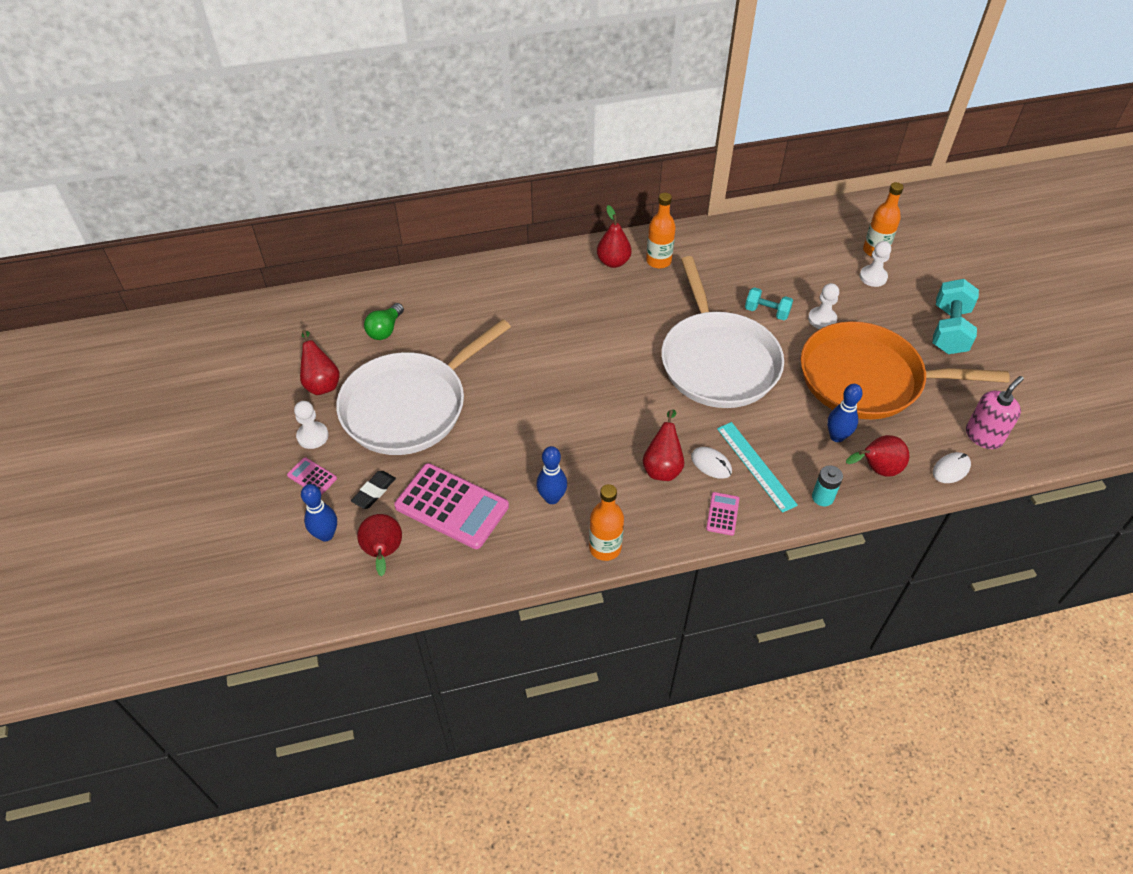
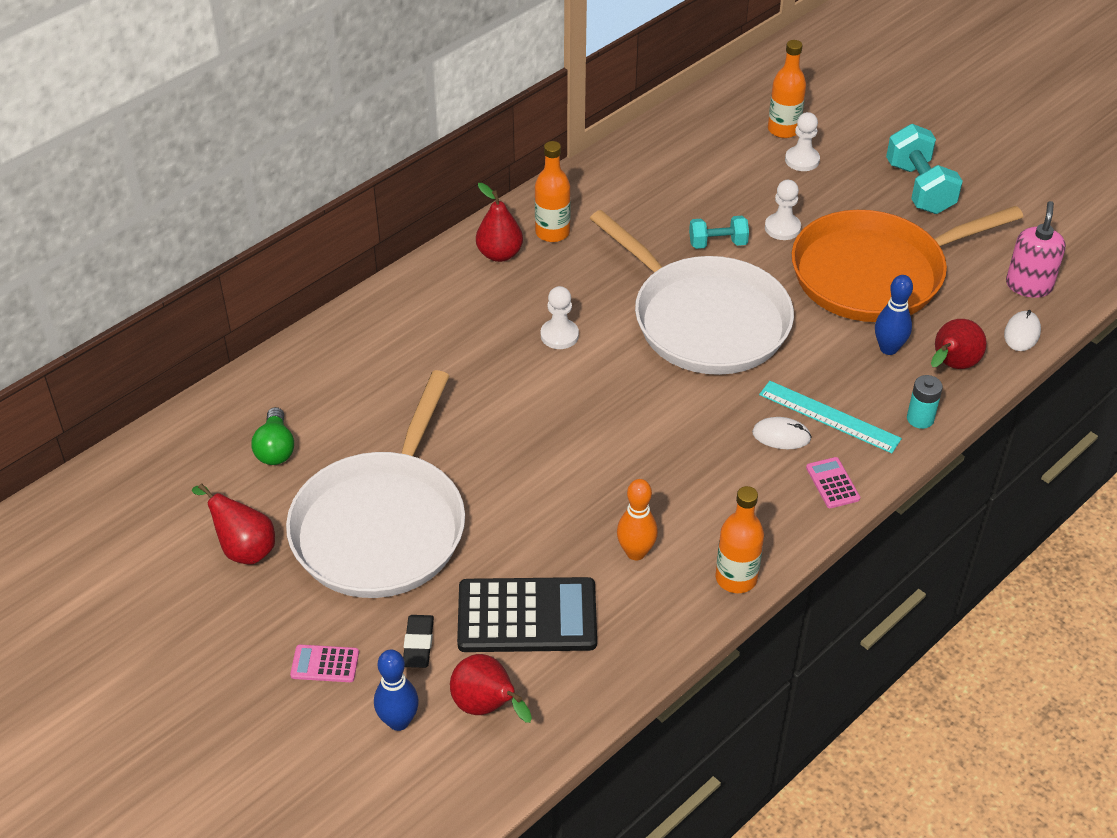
camera: 30 degrees left, 5 degrees down
white pawn [294,401,329,449] -> white pawn moved to [541,286,579,349]
pink calculator [394,463,509,549] -> black calculator [457,577,597,652]
blue bowling pin [536,446,567,504] -> orange bowling pin [617,479,658,560]
red pear [643,410,684,481] -> none

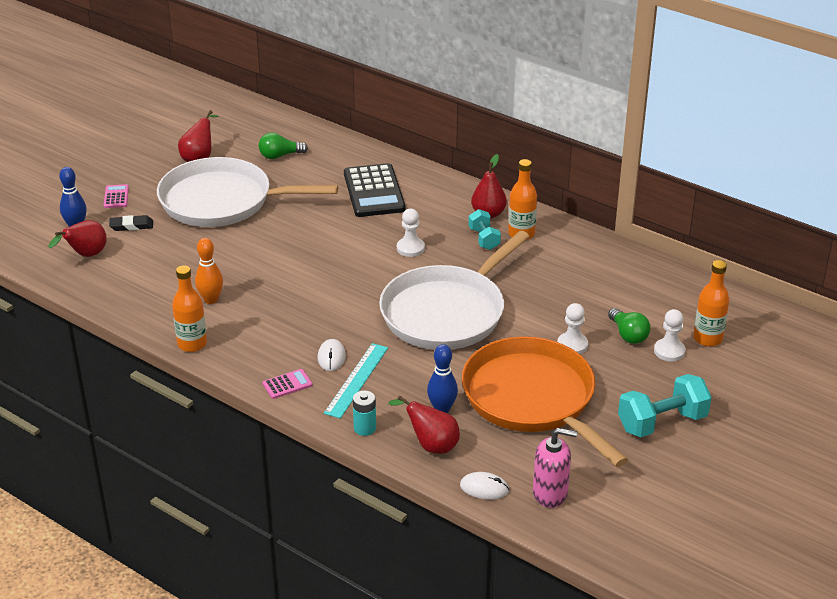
camera: 80 degrees right, 10 degrees down
black calculator [457,577,597,652] -> black calculator moved to [344,163,405,217]
turquoise dumbbell [689,216,749,249] -> turquoise dumbbell moved to [468,209,501,250]
none -> green light bulb [608,308,650,344]

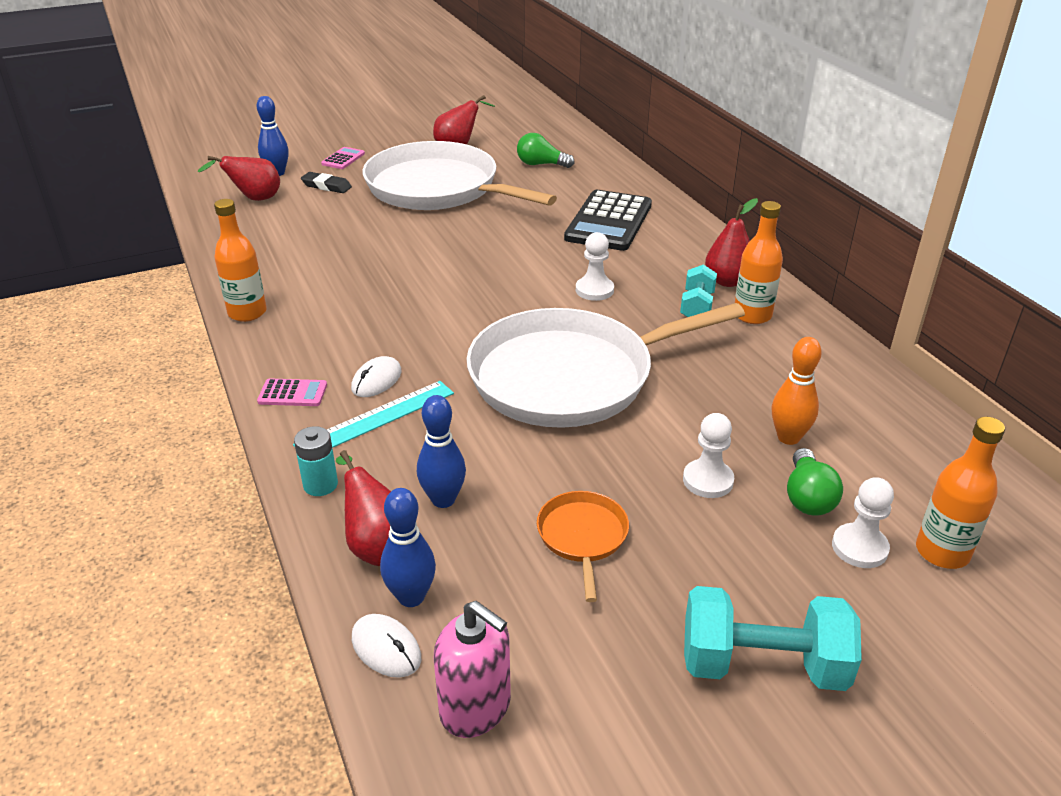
camera: 30 degrees right, 0 degrees up
orange bowling pin [195,238,223,304] -> orange bowling pin moved to [772,337,822,445]
orange pan [462,336,628,467] -> orange pan [537,491,629,602], size x0.42
none -> blue bowling pin [380,488,436,607]

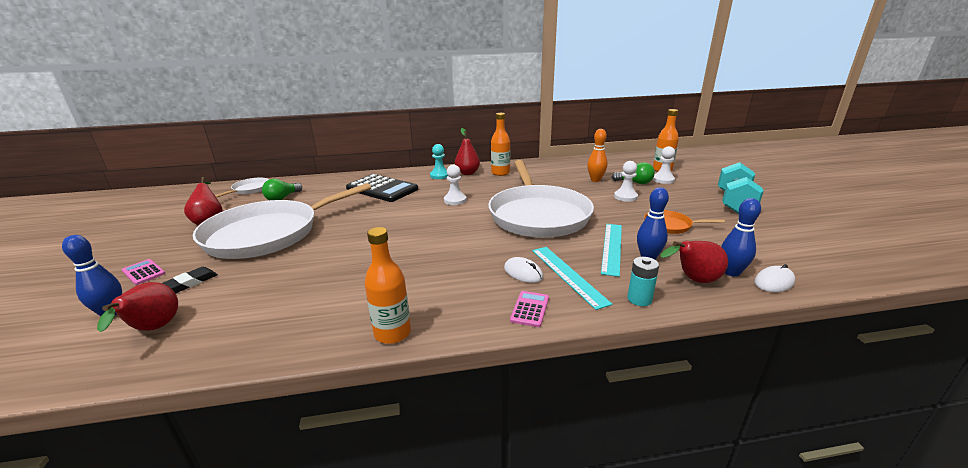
camera: 75 degrees left, 10 degrees down
pink soap dispenser [434,601,511,738] -> none
turquoise dumbbell [680,264,717,317] -> none
none -> white pan [215,178,269,198]
none -> turquoise pawn [430,144,448,179]
none -> turquoise ruler [601,224,622,277]

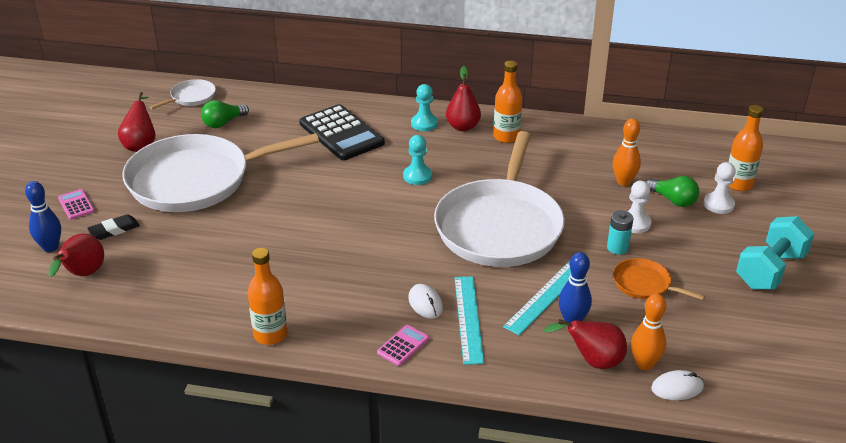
camera: 20 degrees right, 10 degrees up
white pawn [444,165,467,205] -> turquoise pawn [403,135,432,185]
turquoise battery [627,257,659,306] -> turquoise battery moved to [607,210,634,255]
blue bowling pin [721,198,761,277] -> orange bowling pin [631,294,666,370]

